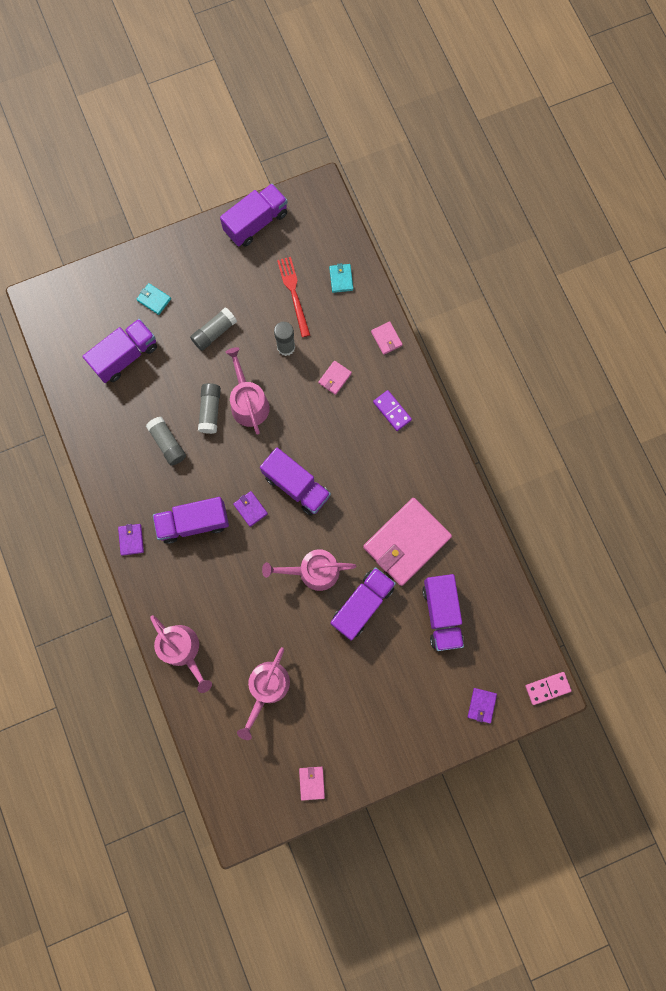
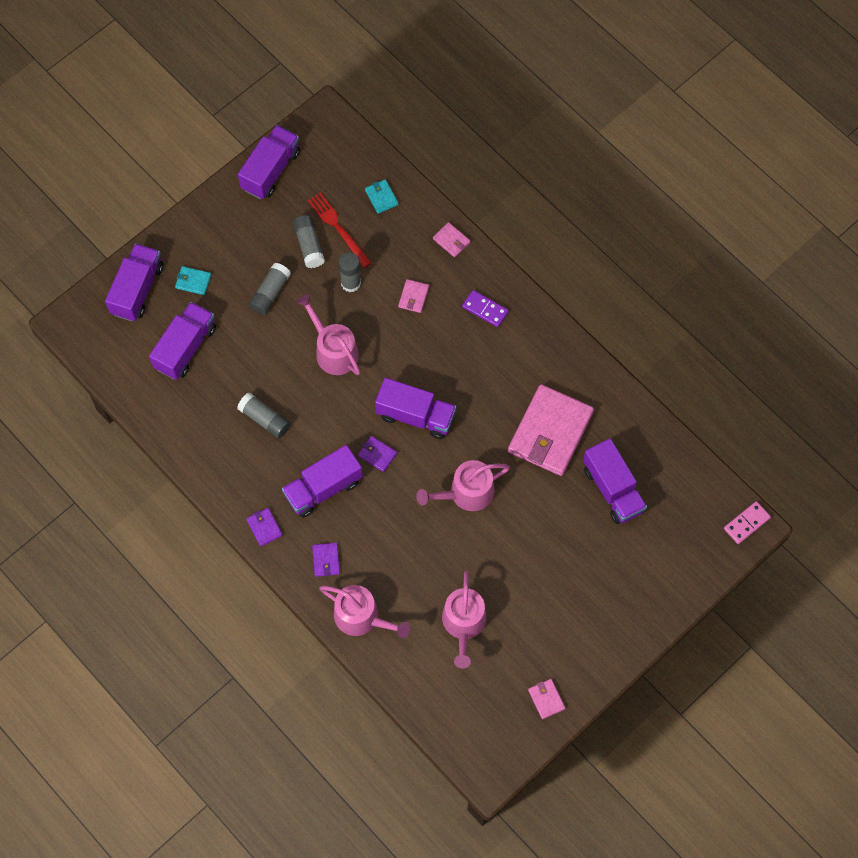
camera: 20 degrees left, 10 degrees down
grey glue stick [198,383,221,434] -> grey glue stick moved to [293,215,325,268]
purple truck [331,567,396,641] -> purple truck moved to [105,243,164,322]
purple wallet [468,688,497,723] -> purple wallet moved to [312,543,340,577]

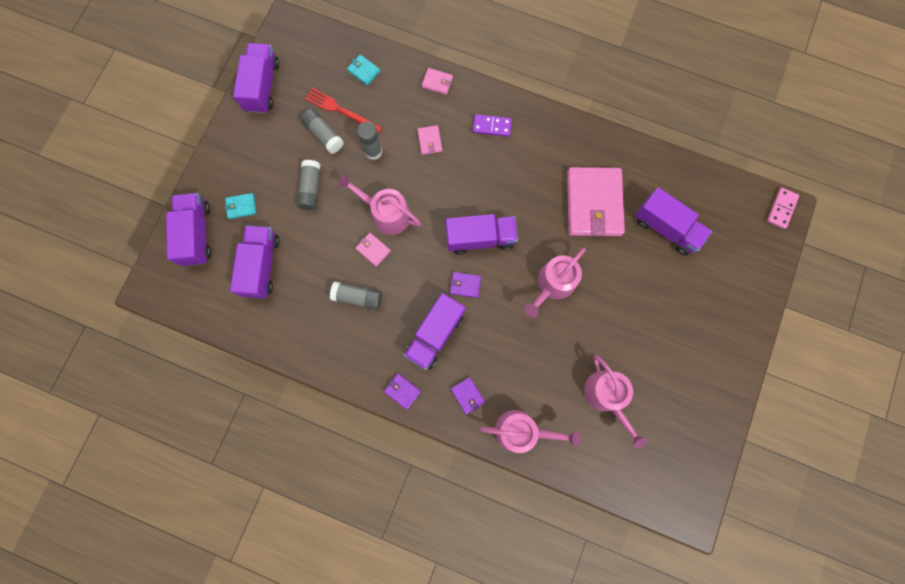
camera: 25 degrees left, 10 degrees up
pink wallet [528,679,565,719] -> pink wallet moved to [356,233,391,267]

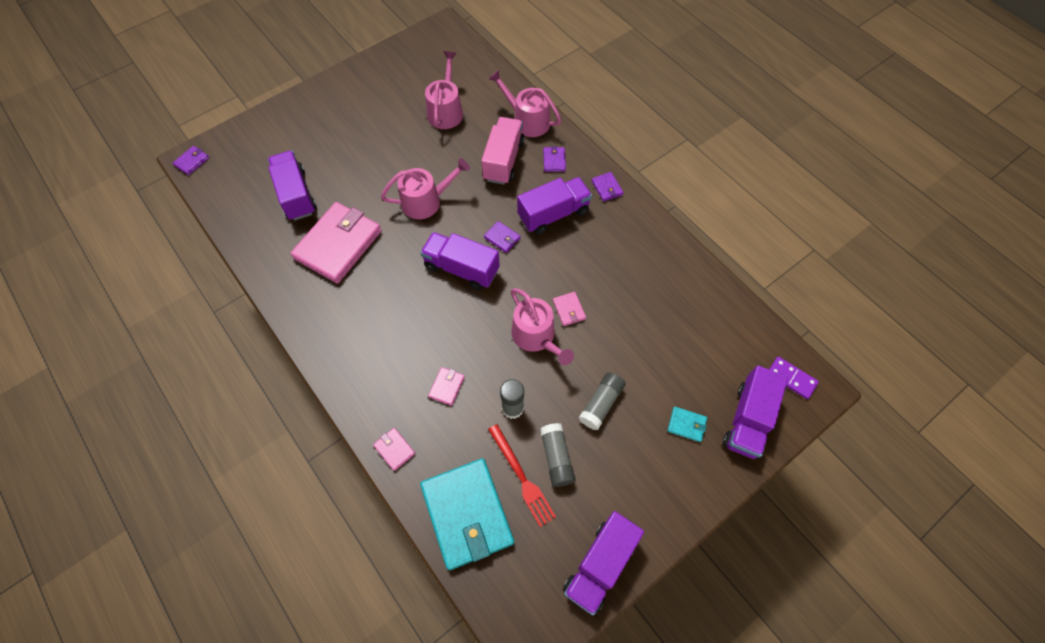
camera: 150 degrees left, 15 degrees down
purple truck [230,225,280,299] -> none
grey glue stick [330,282,382,310] -> none
turquoise wallet [347,55,380,85] -> turquoise wallet [420,458,514,570], size x2.45
purple domino [473,114,512,137] -> purple domino moved to [769,356,819,399]
pink domino [767,188,799,229] -> purple wallet [173,146,209,175]
none -> pink truck [481,117,524,185]

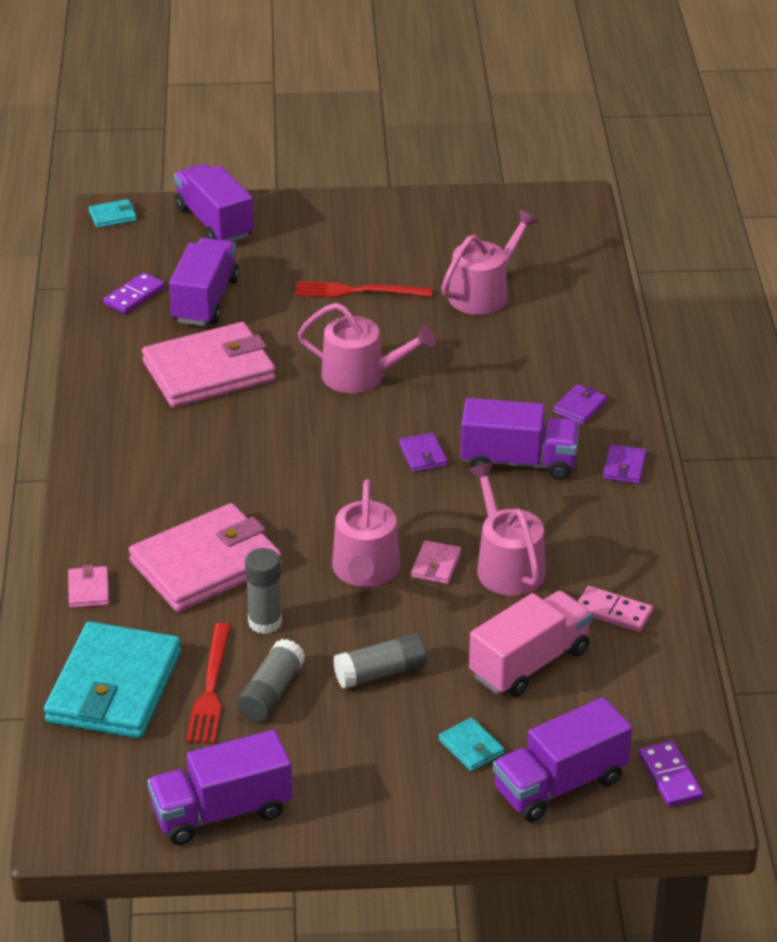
camera: 35 degrees right, 25 degrees down
purple wallet [173,146,209,175] -> turquoise wallet [89,199,137,228]
purple truck [420,232,500,290] -> purple truck moved to [174,164,254,242]
pink wallet [428,367,465,406] -> pink wallet [129,503,282,612], size x2.45
pink truck [481,117,524,185] -> pink truck moved to [469,591,592,697]
pink watering can [489,70,561,137] -> pink watering can moved to [469,463,546,596]
none -> purple domino [103,272,165,314]
none -> red fork [295,281,432,298]
none -> pink domino [578,586,653,632]

